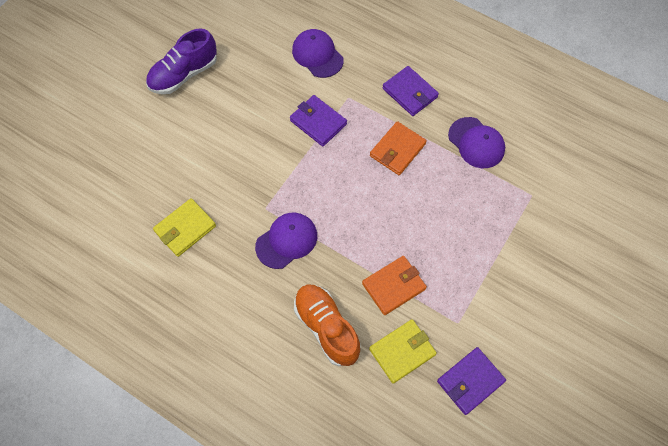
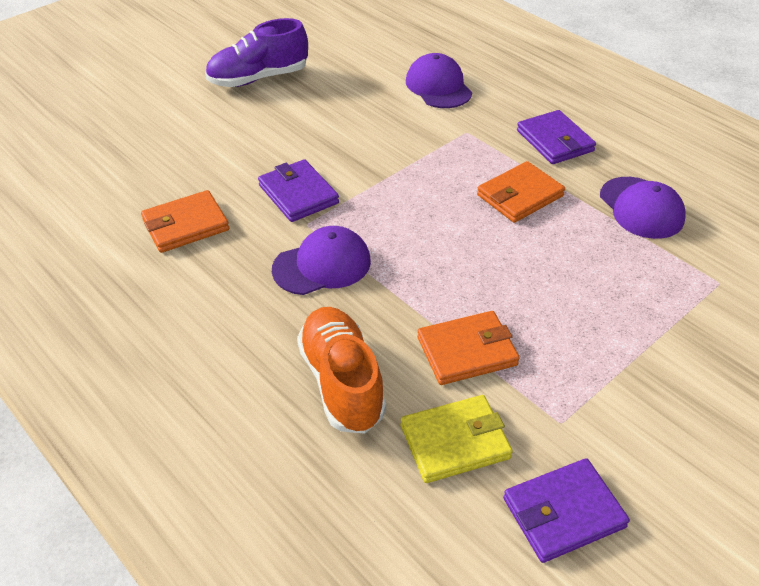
camera: 15 degrees right, 20 degrees down
yellow wallet [153,198,216,257] -> orange wallet [141,190,229,253]
purple wallet [290,95,347,146] -> purple wallet moved to [258,159,339,222]

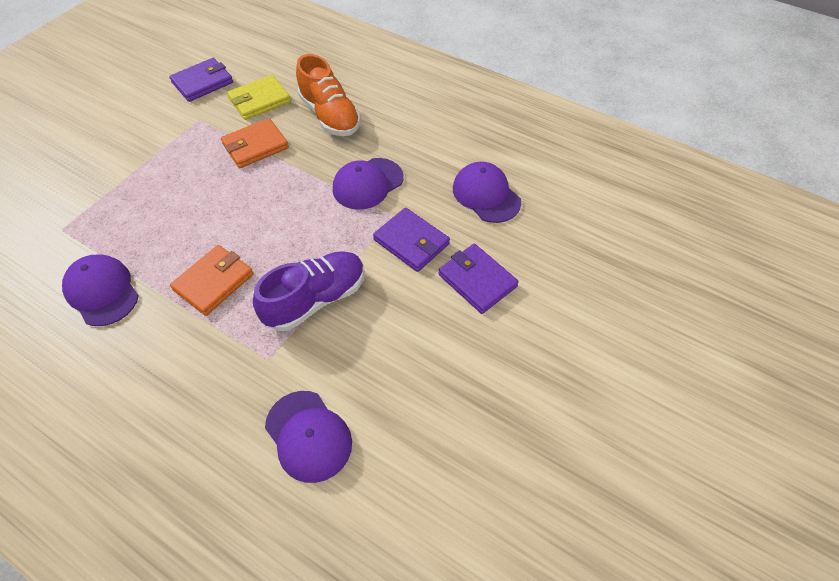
camera: 165 degrees right, 10 degrees up
orange wallet [141,190,229,253] -> purple cap [453,162,521,223]
purple shoe [205,18,308,87] -> purple shoe moved to [253,251,365,331]
purple wallet [517,110,596,164] -> purple wallet moved to [438,244,519,314]

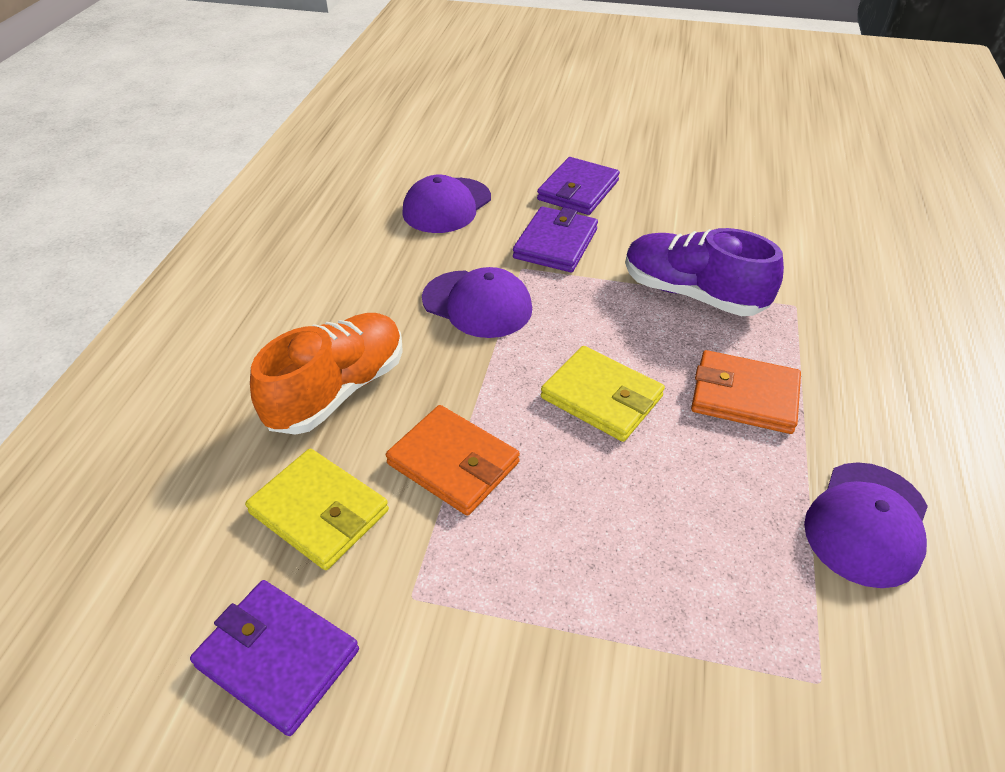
camera: 110 degrees left, 10 degrees down
purple cap [265,391,352,483] -> none
none -> yellow wallet [541,346,665,442]

